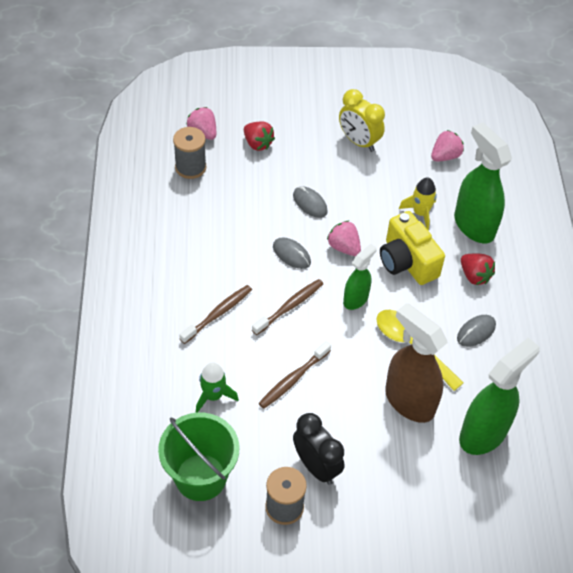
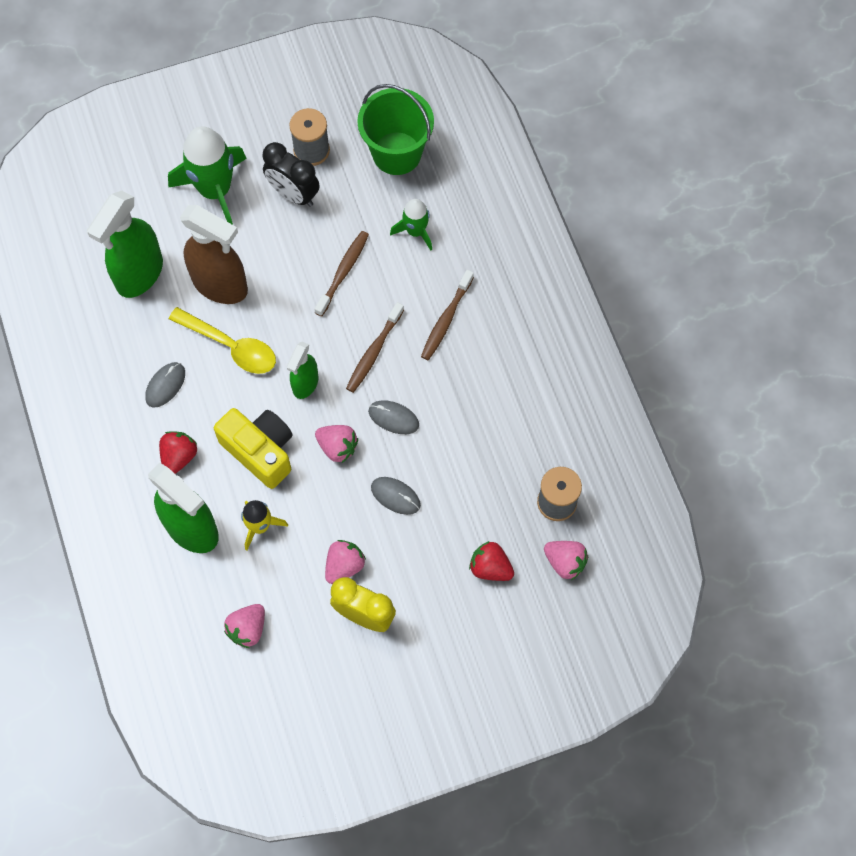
camera: 165 degrees right, 15 degrees up
red strawberry [461,254,495,285] -> red strawberry turned 75 degrees clockwise [159,431,198,474]
none -> green rocket [168,126,247,225]
none -> pink strawberry [325,540,366,584]

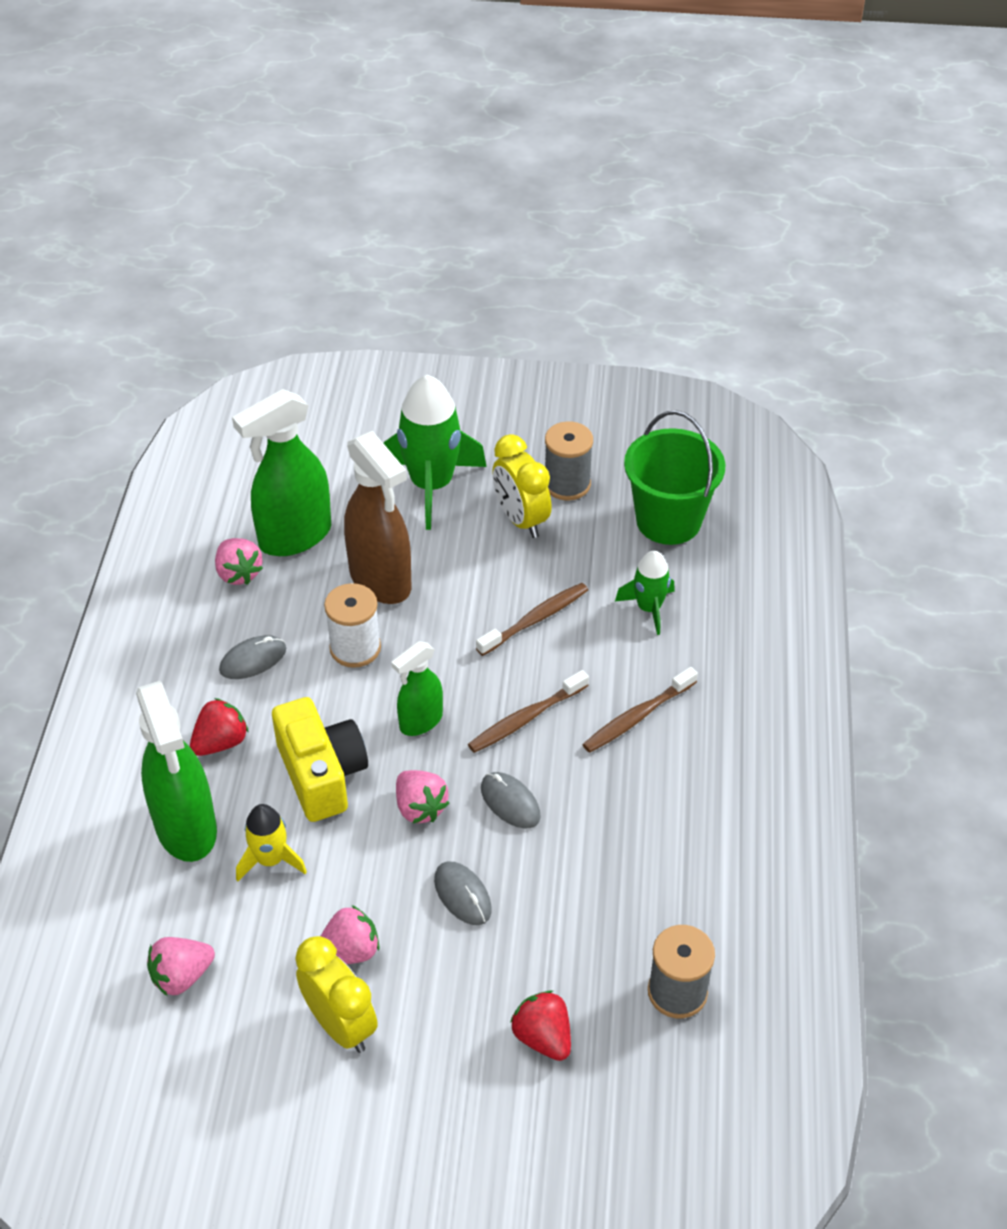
camera: 25 degrees right, 20 degrees down
yellow spoon [169,307,276,374] -> white spool [324,583,381,668]
black clock [262,142,320,207] -> yellow clock [492,434,552,538]
pink strawberry [544,541,588,580] -> pink strawberry moved to [215,538,263,585]

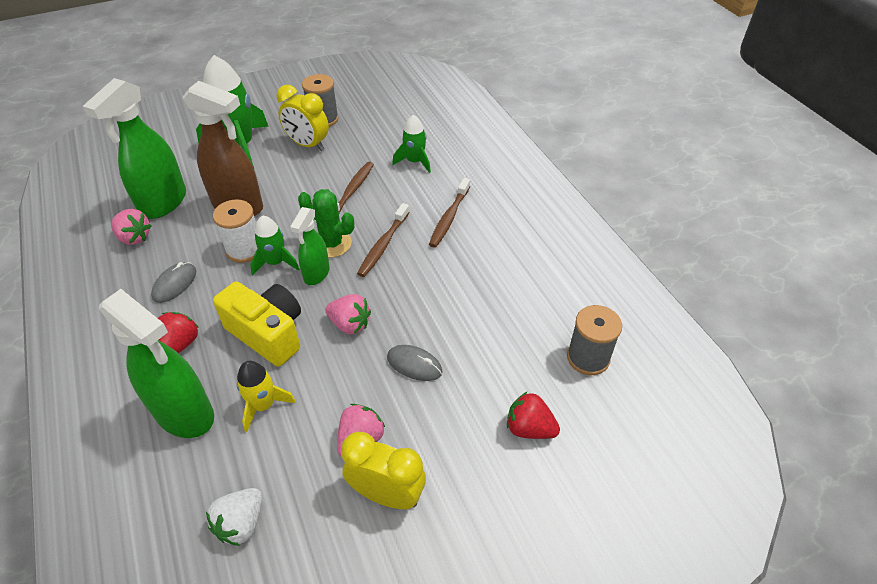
camera: 30 degrees left, 0 degrees up
pink strawberry [147,937,215,996] -> white strawberry [206,488,262,546]
grey mouse [481,772,541,829] -> none
green bucket [624,410,725,545] -> none
none -> green rocket [250,215,299,275]
none -> green cactus [298,189,354,258]

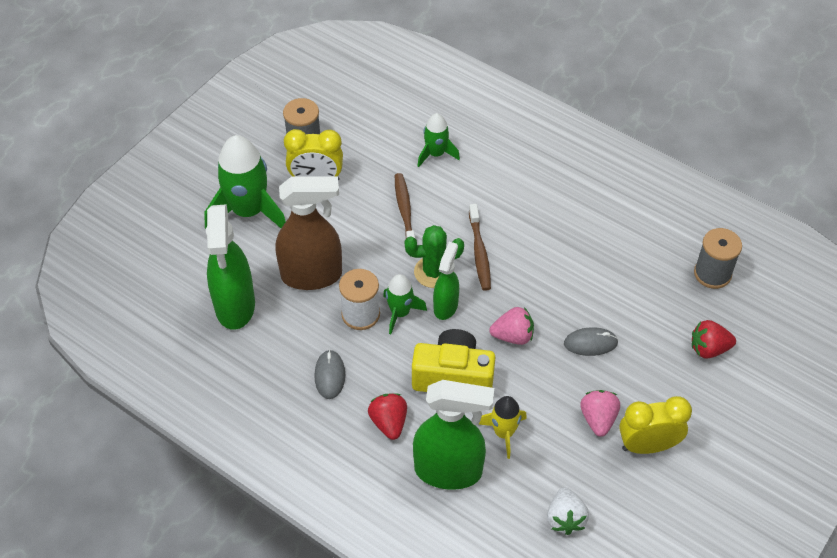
camera: 30 degrees left, 5 degrees up
pink strawberry [111,209,151,245] -> none
green spray bottle [290,207,330,285] -> green spray bottle turned 150 degrees counterclockwise [433,242,459,320]
brown toothbrush [429,178,470,248] -> none

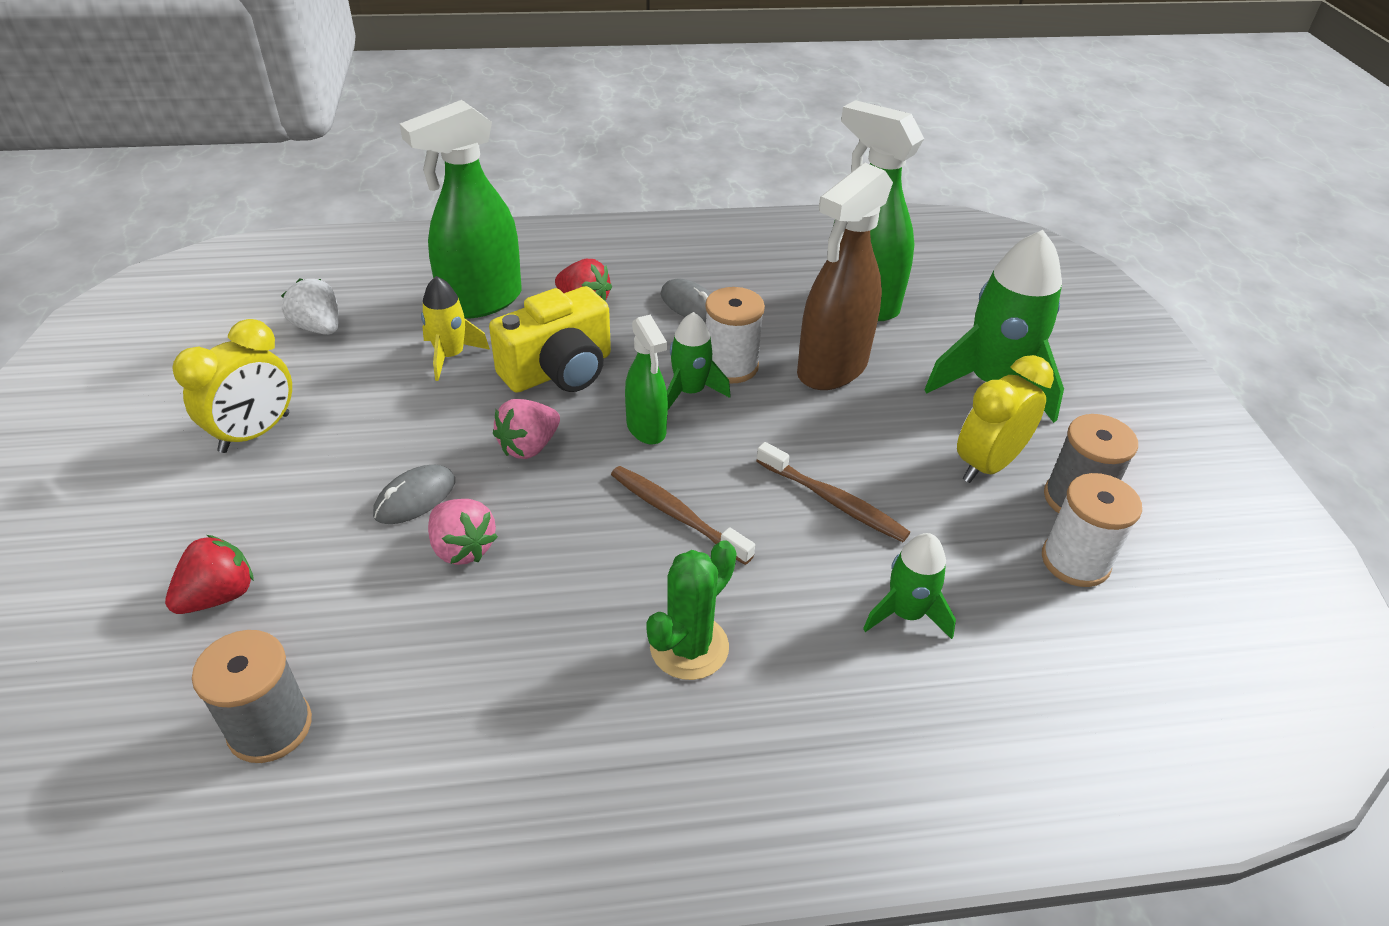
camera: 135 degrees right, 10 degrees down
green cactus [405,225,464,288] -> green cactus moved to [646,540,737,680]
pink strawberry [580,390,620,437] -> pink strawberry moved to [428,499,498,565]
none -> white spool [1042,473,1142,587]

